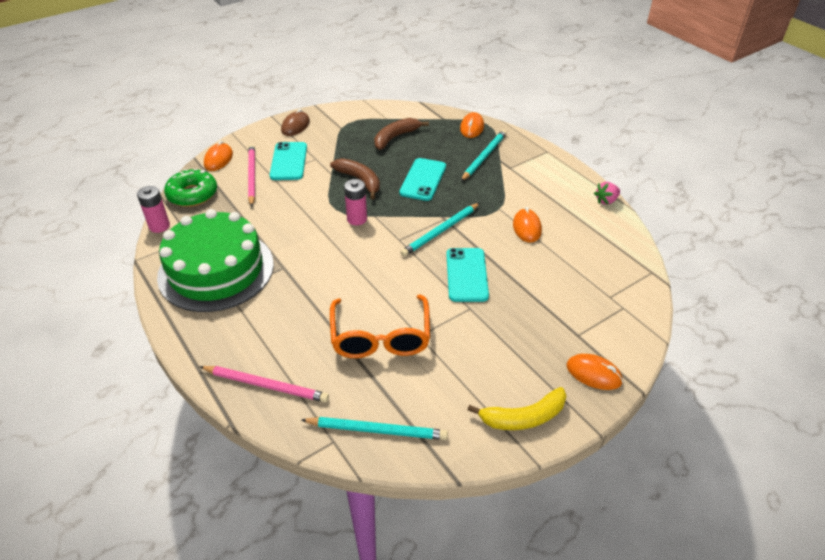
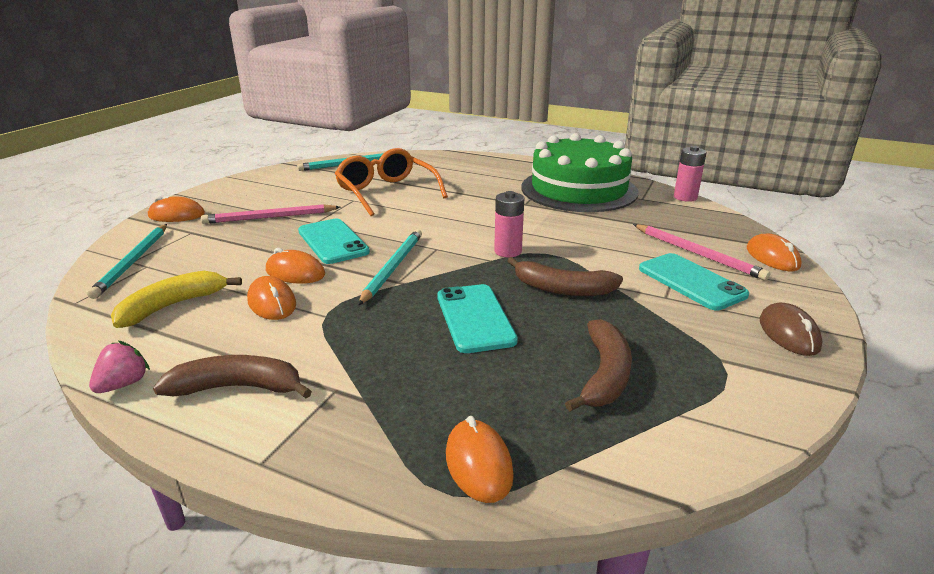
camera: 150 degrees right, 15 degrees down
green donut [164,169,217,207] -> none
pink pencil [199,366,329,402] -> pink pencil moved to [201,204,340,224]
turquoise pencil [461,130,507,181] -> turquoise pencil moved to [87,224,167,299]
yellow banana [468,387,566,430] -> yellow banana moved to [111,271,242,328]
none -> brown banana [153,355,312,399]
none -> orange mouse [266,248,325,284]

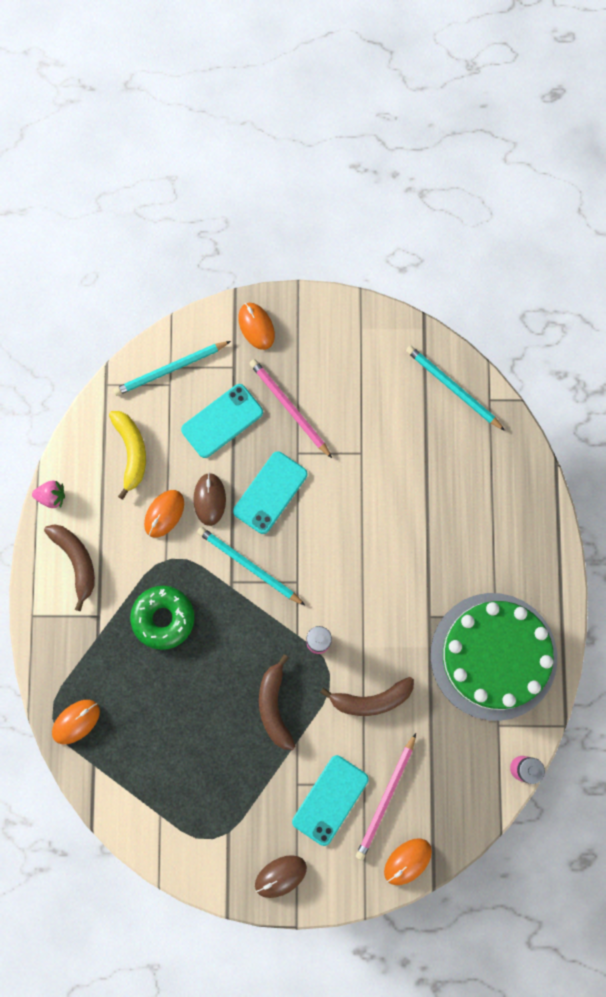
camera: 65 degrees right, 50 degrees up
yellow banana [111,271,242,328] -> yellow banana turned 60 degrees clockwise [109,411,146,500]
orange mouse [266,248,325,284] -> brown mouse [193,472,226,526]
orange glasses [335,148,448,216] -> none
turquoise pencil [358,229,422,305] -> turquoise pencil turned 135 degrees counterclockwise [197,527,305,605]
turquoise phone [437,284,518,353] -> turquoise phone moved to [181,384,263,458]
brown banana [565,319,632,411] -> brown banana moved to [320,677,414,716]
none -> green donut [130,586,195,650]

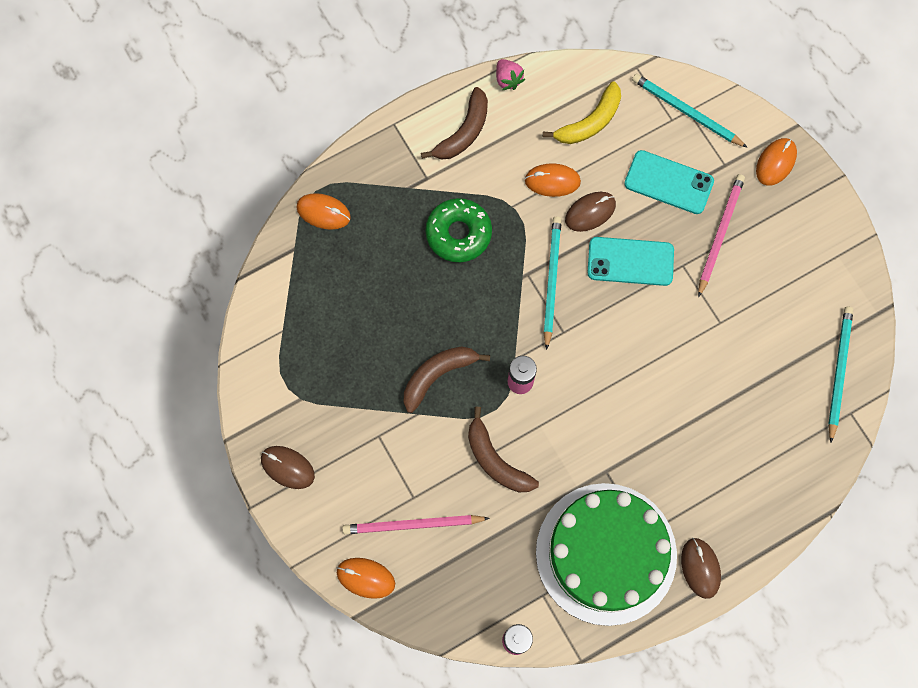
camera: 60 degrees right, 5 degrees down
turquoise phone [292,755,369,846] -> none
none -> brown mouse [681,538,721,599]

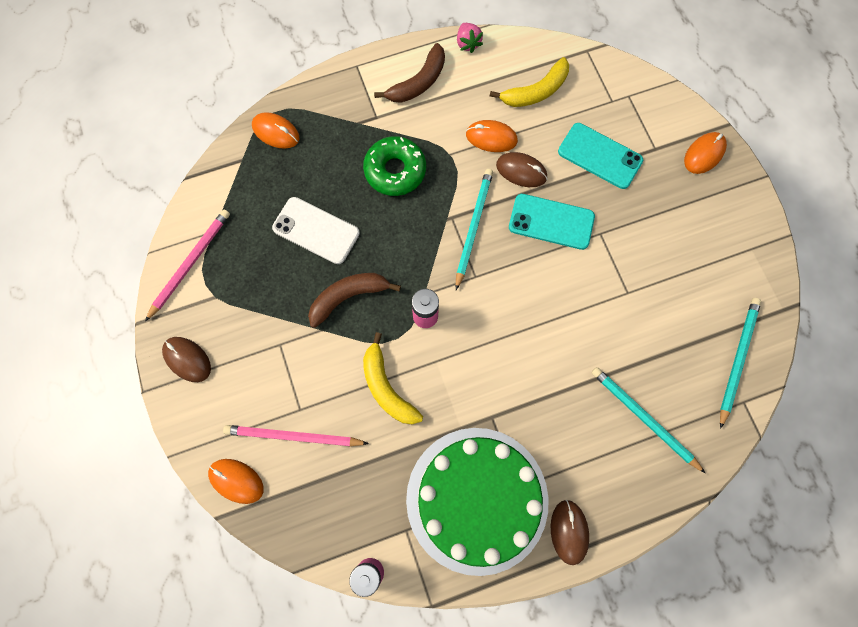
camera: 10 degrees right, 0 degrees up
brown banana [468,407,539,492] -> yellow banana [363,332,423,424]
brown mouse [565,192,616,232] -> brown mouse turned 45 degrees clockwise [496,152,547,187]
turquoise pencil [632,74,748,148] -> turquoise pencil moved to [592,367,706,474]
pink pencil [698,174,745,298] -> pink pencil moved to [145,209,230,321]
none -> white phone [272,197,360,264]

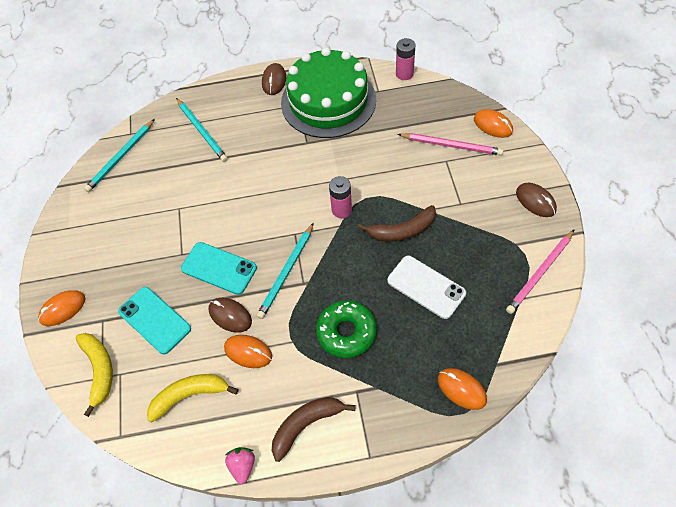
camera: 165 degrees left, 15 degrees down
yellow banana [363,332,423,424] -> yellow banana moved to [75,333,113,417]

